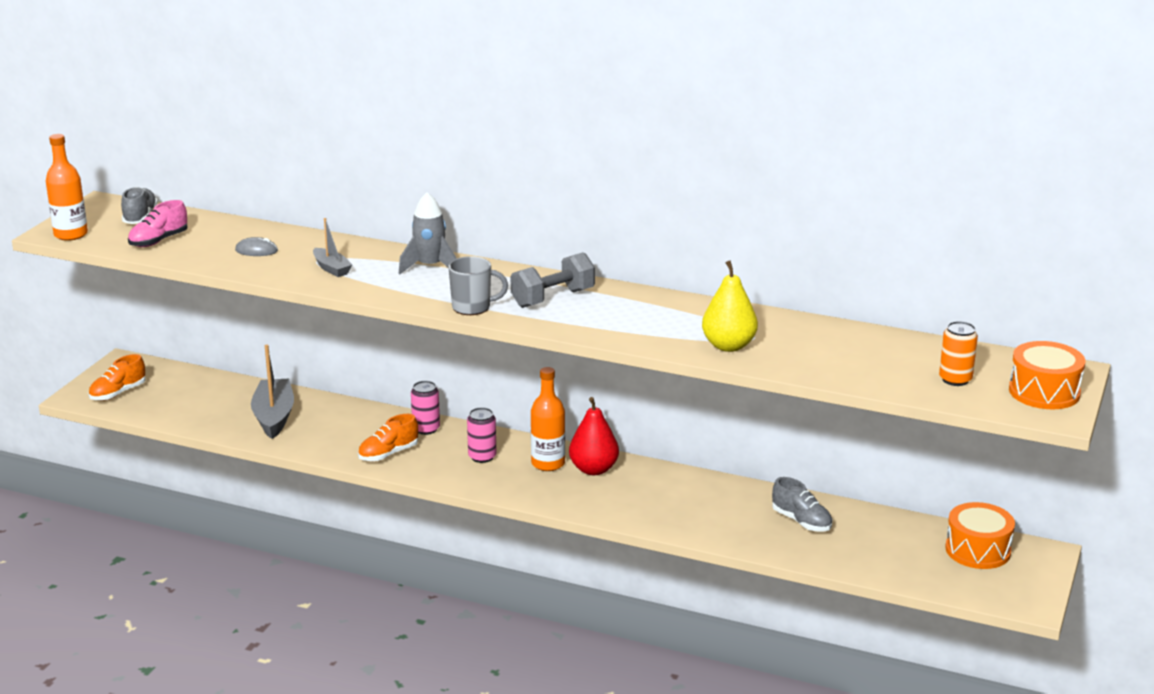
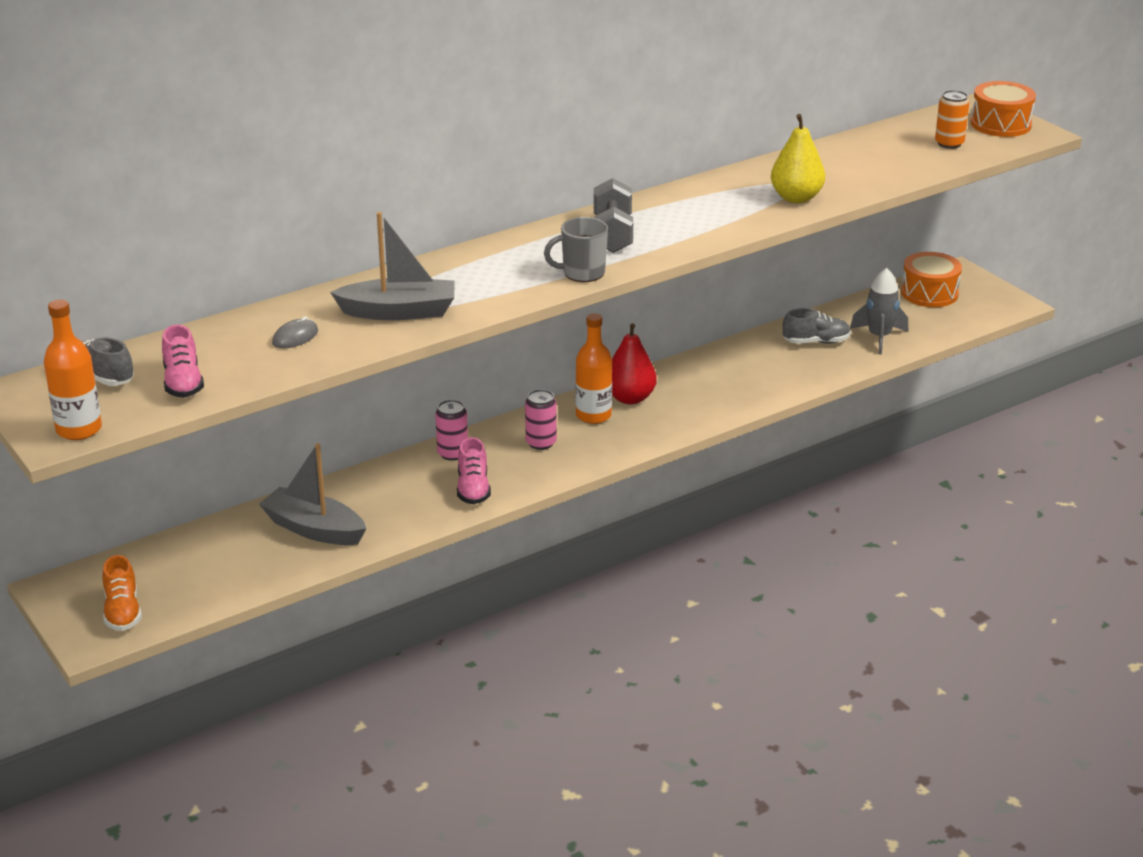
camera: 55 degrees left, 5 degrees up
grey boat [313,218,352,277] -> grey boat [330,212,454,320], size x1.77
orange shoe [358,414,418,461] -> pink shoe [457,437,491,504]
grey rocket [399,192,457,274] -> grey rocket moved to [850,268,908,354]
grey mug [448,256,508,315] -> grey mug turned 135 degrees counterclockwise [544,217,608,282]

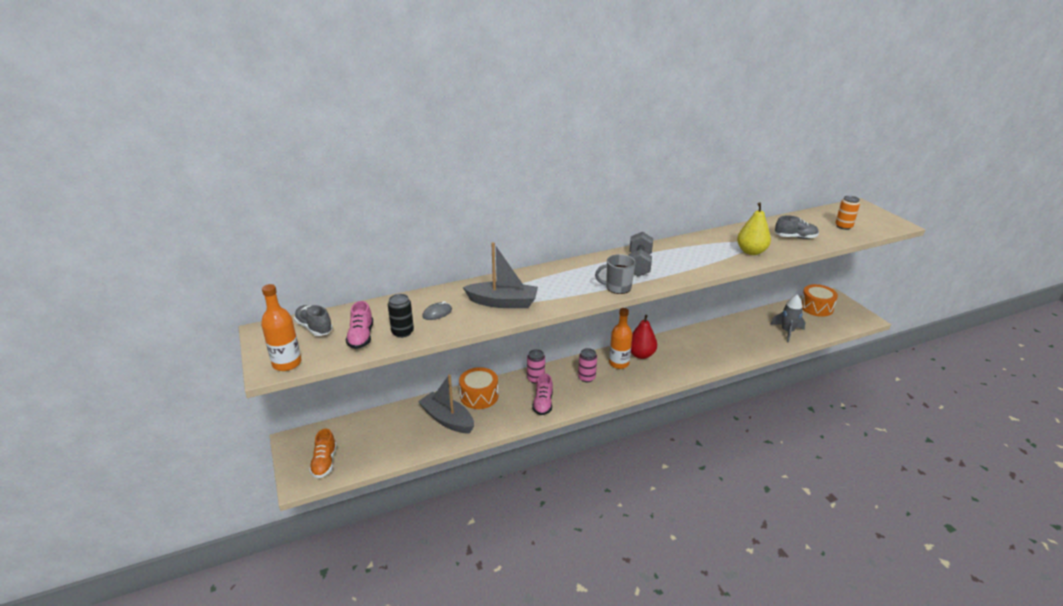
camera: 10 degrees right, 0 degrees up
grey shoe [783,308,851,344] -> grey shoe moved to [775,215,819,239]
orange drum [971,81,1036,137] -> orange drum moved to [459,367,498,409]
none -> black can [388,294,414,338]

